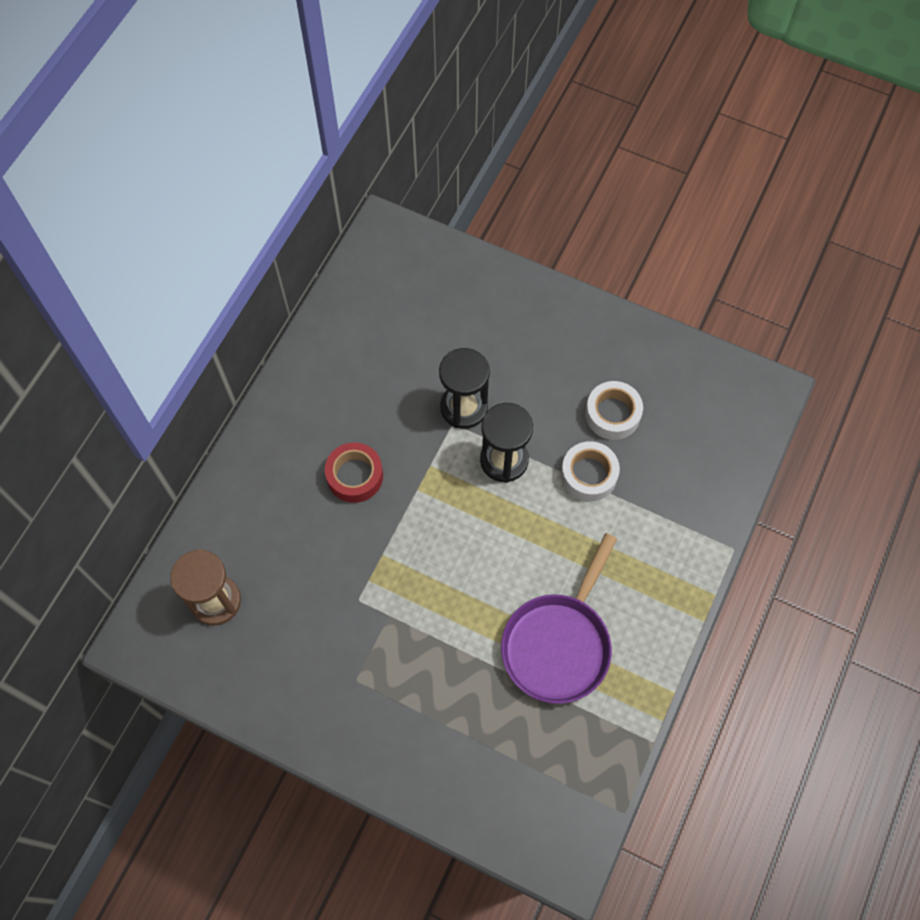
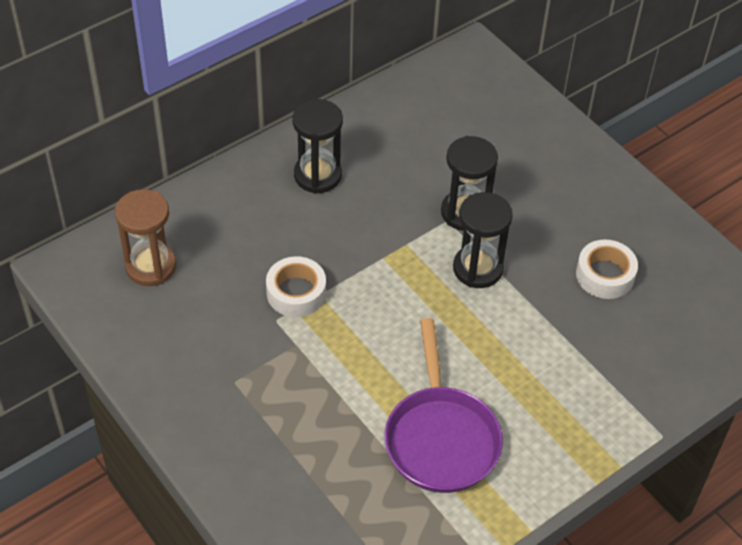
camera: 25 degrees right, 15 degrees down
red tape [325,442,383,503] -> none
purple pan [501,533,617,704] -> purple pan turned 60 degrees counterclockwise [385,318,503,493]
white tape [561,441,620,502] -> white tape moved to [266,256,326,317]
none -> black hourglass [293,99,343,194]

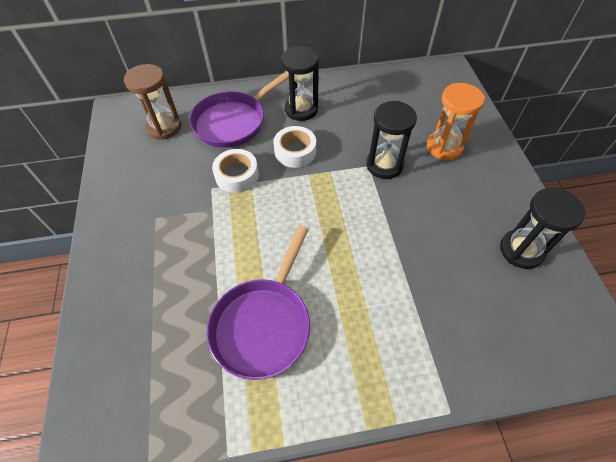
camera: 30 degrees right, 5 degrees up
black hourglass [453,192,513,288] -> black hourglass moved to [500,187,586,269]
white tape [576,239,638,299] -> white tape moved to [273,126,316,168]
none -> purple pan [190,71,289,148]
none -> orange hourglass [427,83,485,160]

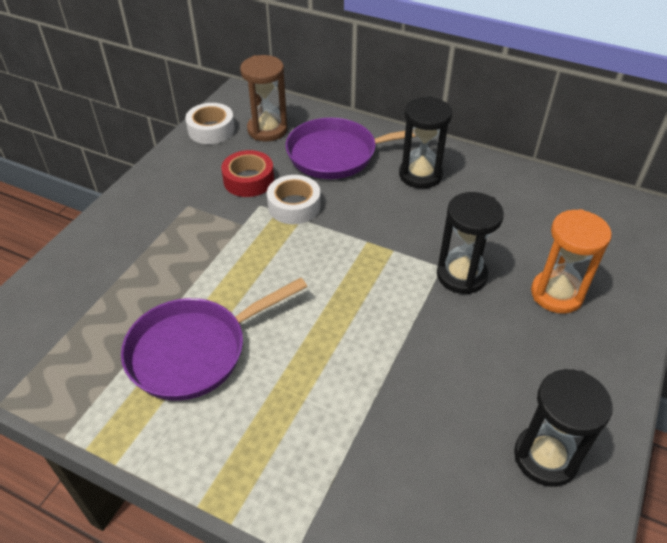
camera: 35 degrees right, 10 degrees down
white tape [273,126,316,168] -> white tape moved to [185,103,235,144]
none -> red tape [221,150,274,197]

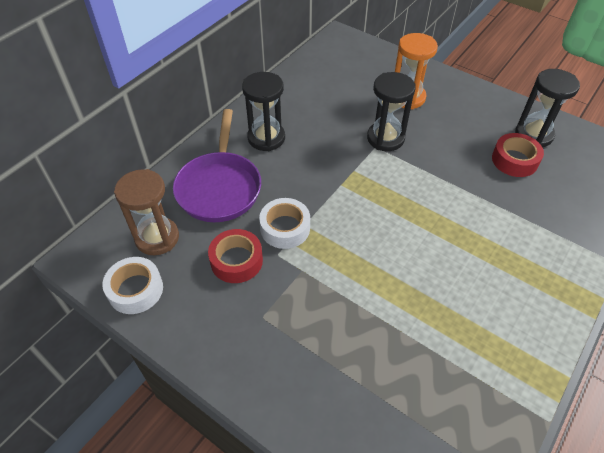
camera: 80 degrees left, 5 degrees up
purple pan [121,278,307,401] -> none
none -> red tape [492,133,544,177]

